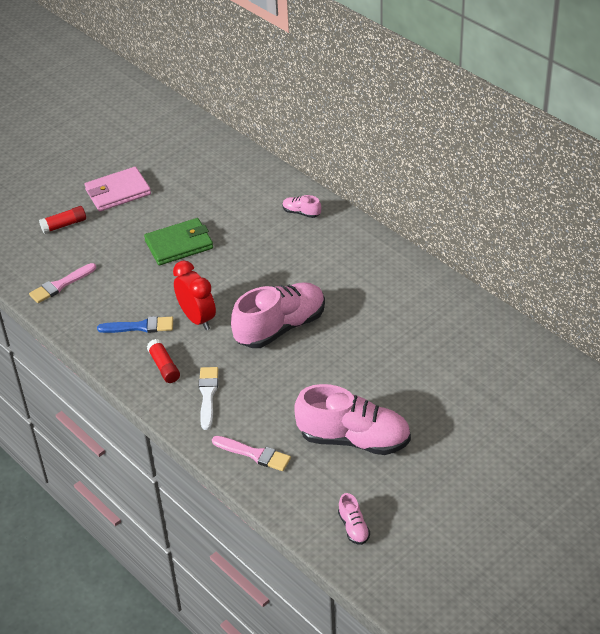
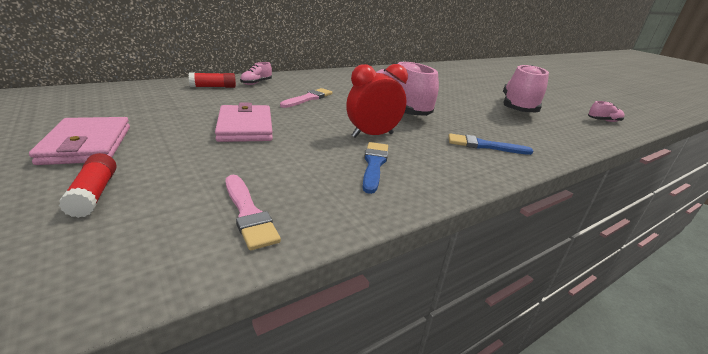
camera: 85 degrees left, 15 degrees down
green wallet [144,218,213,265] -> pink wallet [215,103,273,142]
red glue stick [147,339,180,383] -> red glue stick moved to [189,72,236,88]
white brush [199,367,218,430] -> blue brush [448,133,533,155]
pink brush [212,436,291,471] -> pink brush moved to [280,88,333,108]

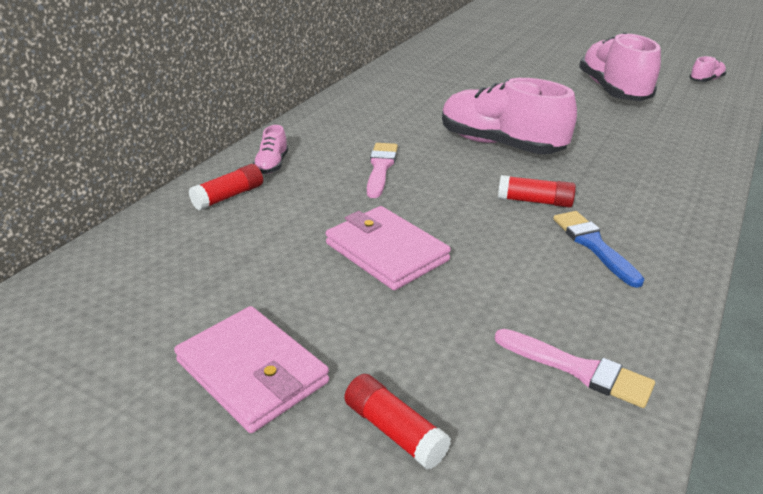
camera: 25 degrees left, 5 degrees up
red clock [346,64,408,138] -> red glue stick [498,175,576,208]
blue brush [448,133,533,155] -> none

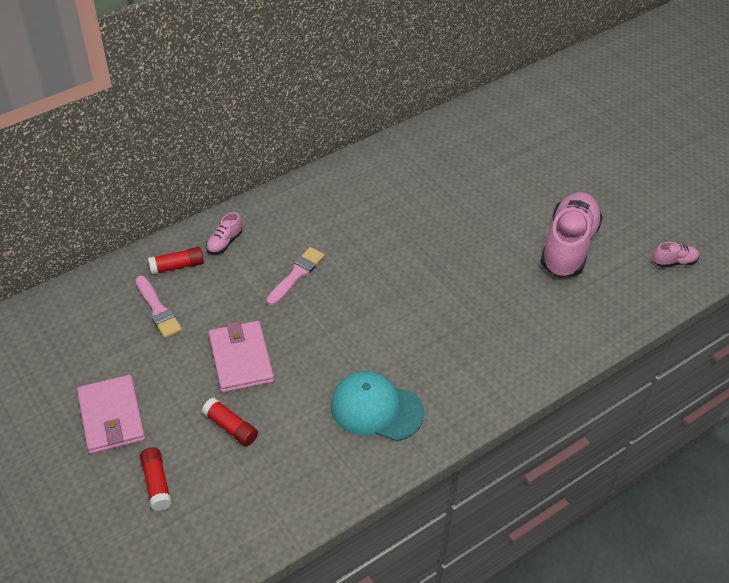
camera: 25 degrees right, 15 degrees up
pink shoe [442,78,577,154] -> none
pink brush [495,329,655,408] -> pink brush moved to [136,276,182,338]
red glue stick [498,175,576,208] -> red glue stick moved to [202,398,258,446]
blue brush [553,211,644,288] -> turquoise cap [331,371,425,441]

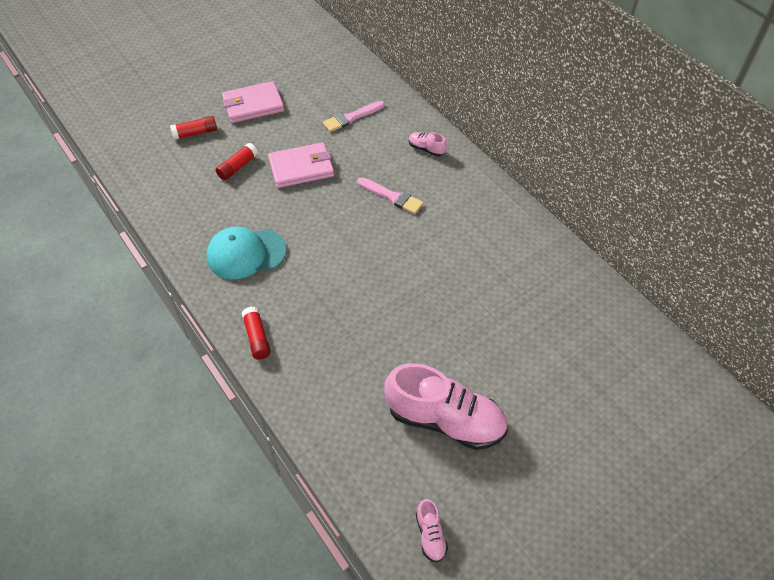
camera: 90 degrees right, 5 degrees up
red glue stick [148,247,204,275] -> red glue stick moved to [242,307,271,360]
turquoise cap [331,371,425,441] -> turquoise cap turned 120 degrees counterclockwise [206,227,287,279]

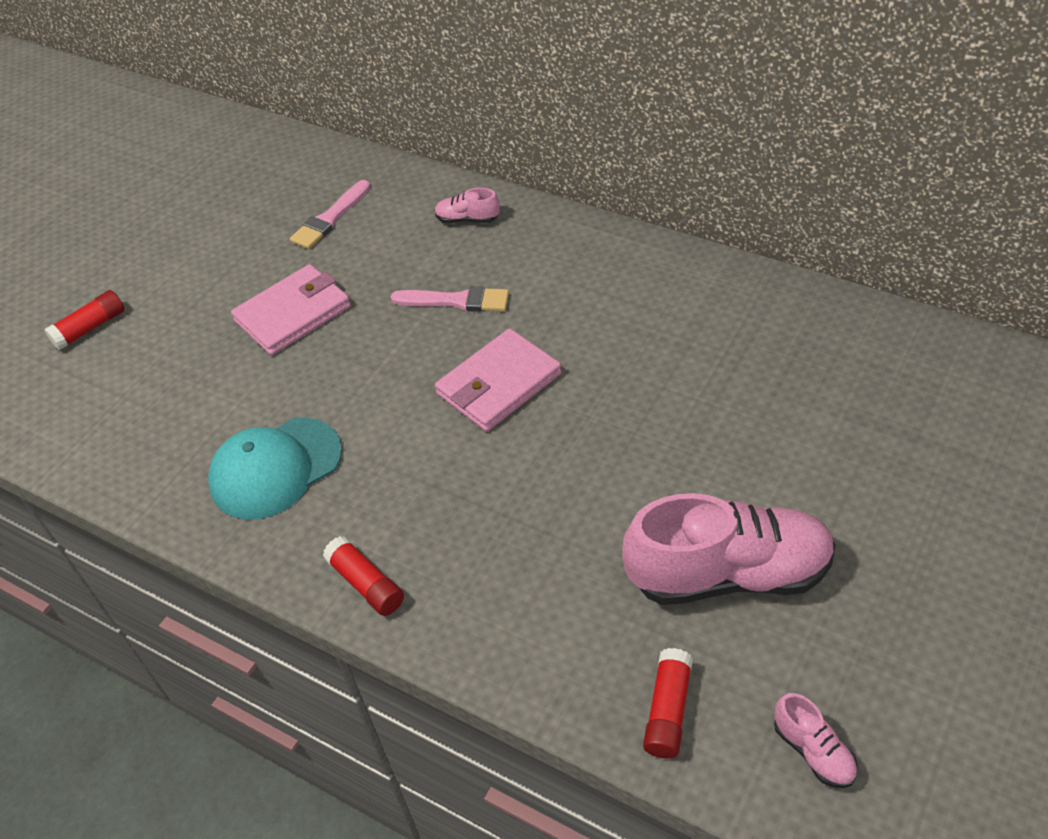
camera: 20 degrees left, 5 degrees down
red glue stick [215,143,258,180] -> red glue stick moved to [643,648,693,759]
pink wallet [222,81,284,123] -> pink wallet moved to [435,328,561,432]

